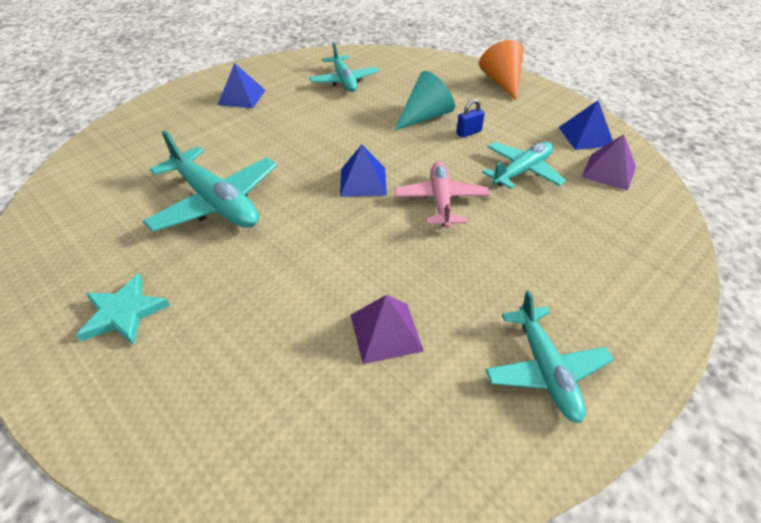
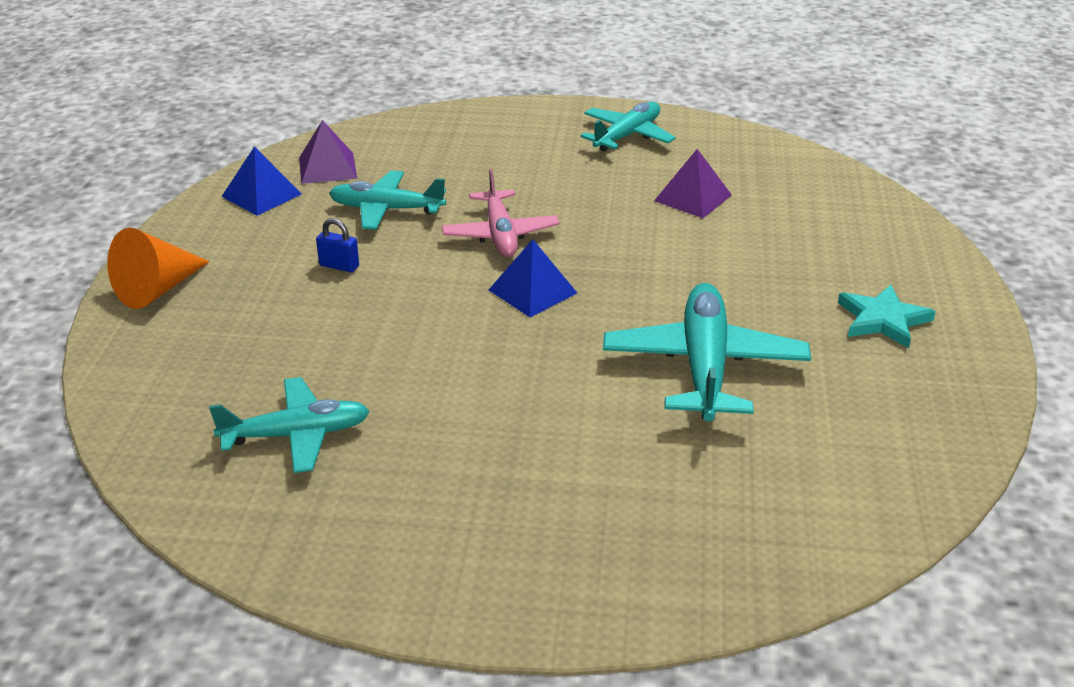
camera: 130 degrees left, 10 degrees down
blue pyramid [218,63,265,108] -> none
turquoise plane [309,42,379,92] -> turquoise plane turned 45 degrees clockwise [209,377,369,473]
turquoise cone [394,71,455,131] -> none
pink plane [395,161,490,228] -> pink plane turned 60 degrees counterclockwise [441,169,560,257]

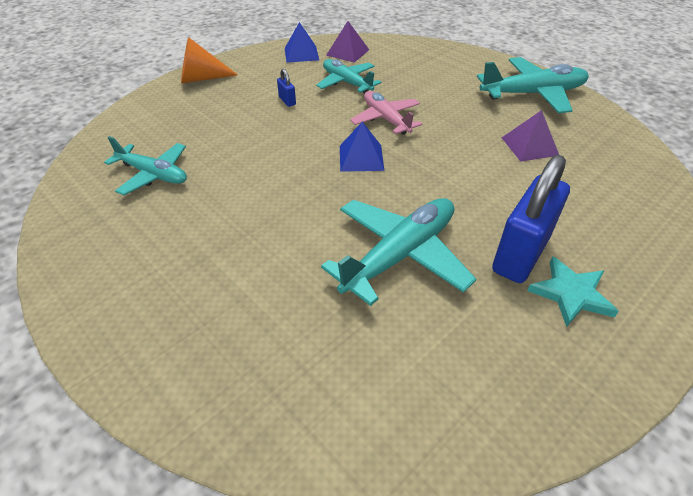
camera: 40 degrees right, 10 degrees up
pink plane [441,169,560,257] -> pink plane turned 120 degrees clockwise [350,91,422,135]
turquoise plane [580,102,676,152] -> turquoise plane [477,57,589,113], size x1.51
none -> blue padlock [492,155,570,283]

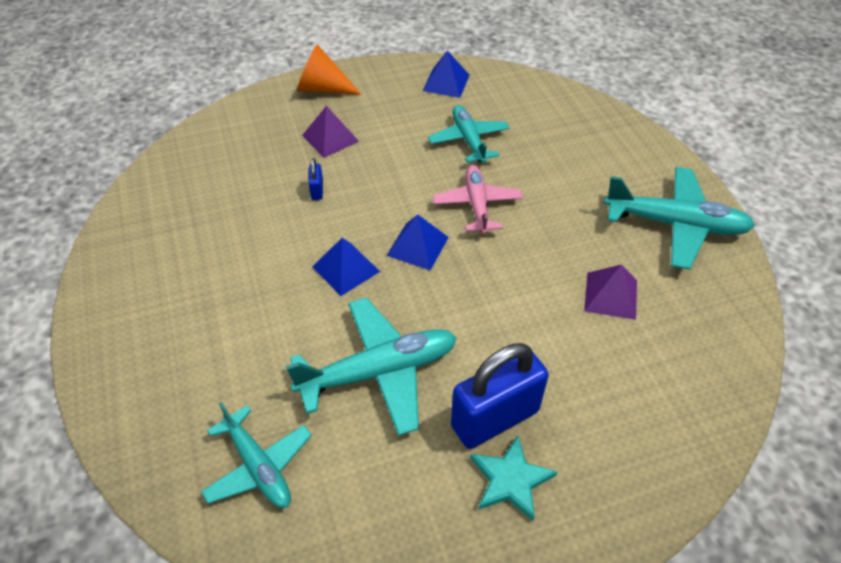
camera: 25 degrees right, 5 degrees up
turquoise plane [104,136,187,195] -> turquoise plane moved to [200,402,312,508]
blue padlock [277,69,296,107] -> blue padlock moved to [308,158,323,200]
purple pyramid [326,21,369,63] -> purple pyramid moved to [302,106,359,158]
none -> blue pyramid [312,238,380,296]

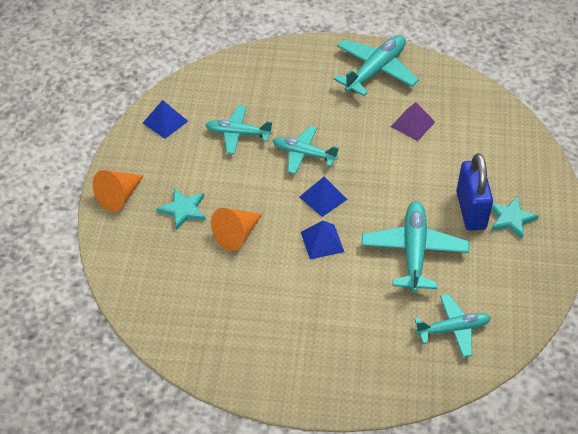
camera: 65 degrees left, 0 degrees up
purple pyramid [302,106,359,158] -> turquoise star [156,188,206,230]
blue padlock [308,158,323,200] -> orange cone [211,208,262,251]
pink plane [433,165,523,235] -> turquoise plane [272,126,339,174]

